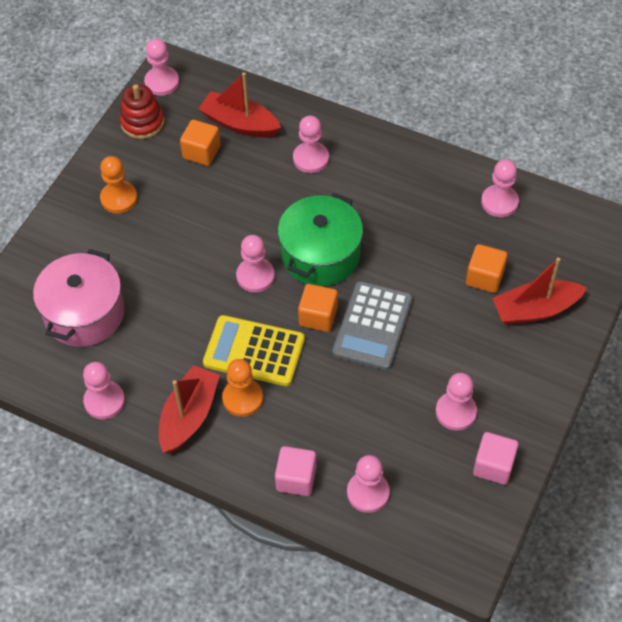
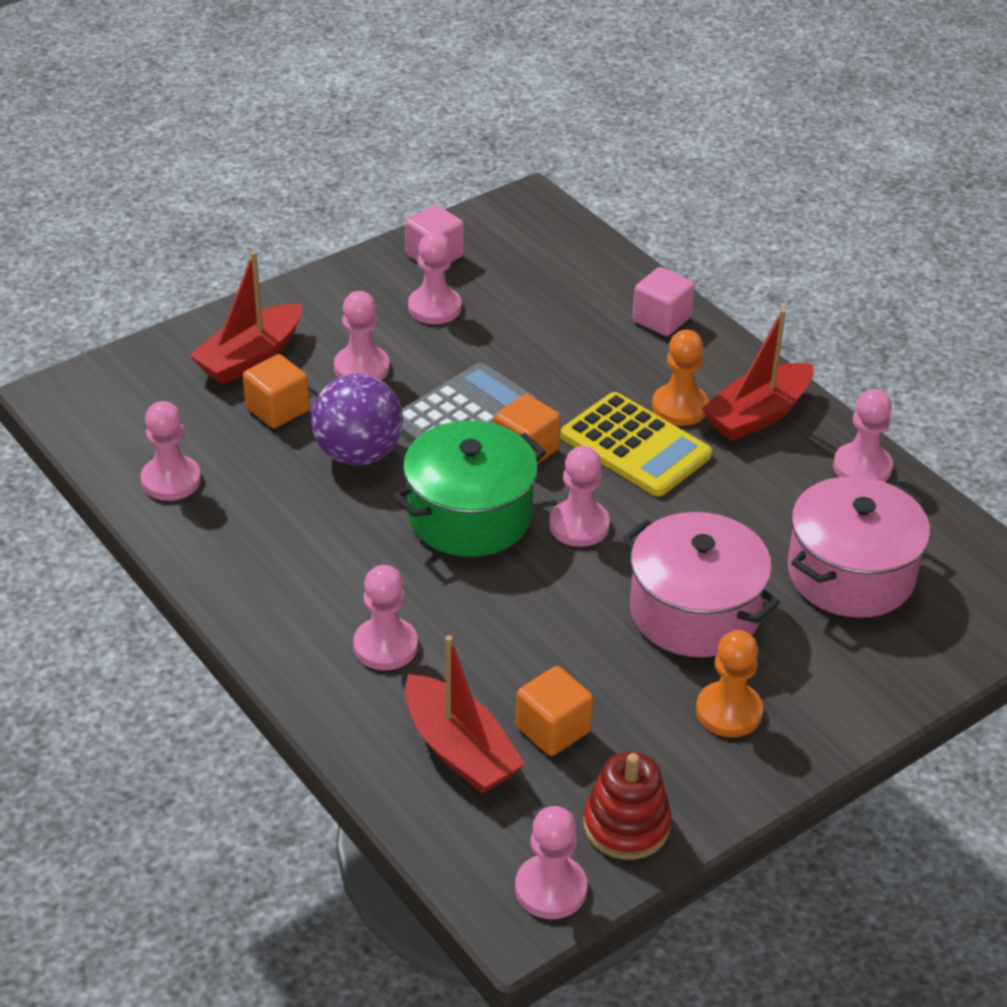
camera: 155 degrees left, 15 degrees down
pink pawn [347,455,390,513] -> pink pawn moved to [334,291,390,380]
red boat [492,257,587,325] -> red boat turned 120 degrees clockwise [189,251,302,385]
none -> purple ball [311,374,403,466]
none -> pink pot [623,512,780,657]

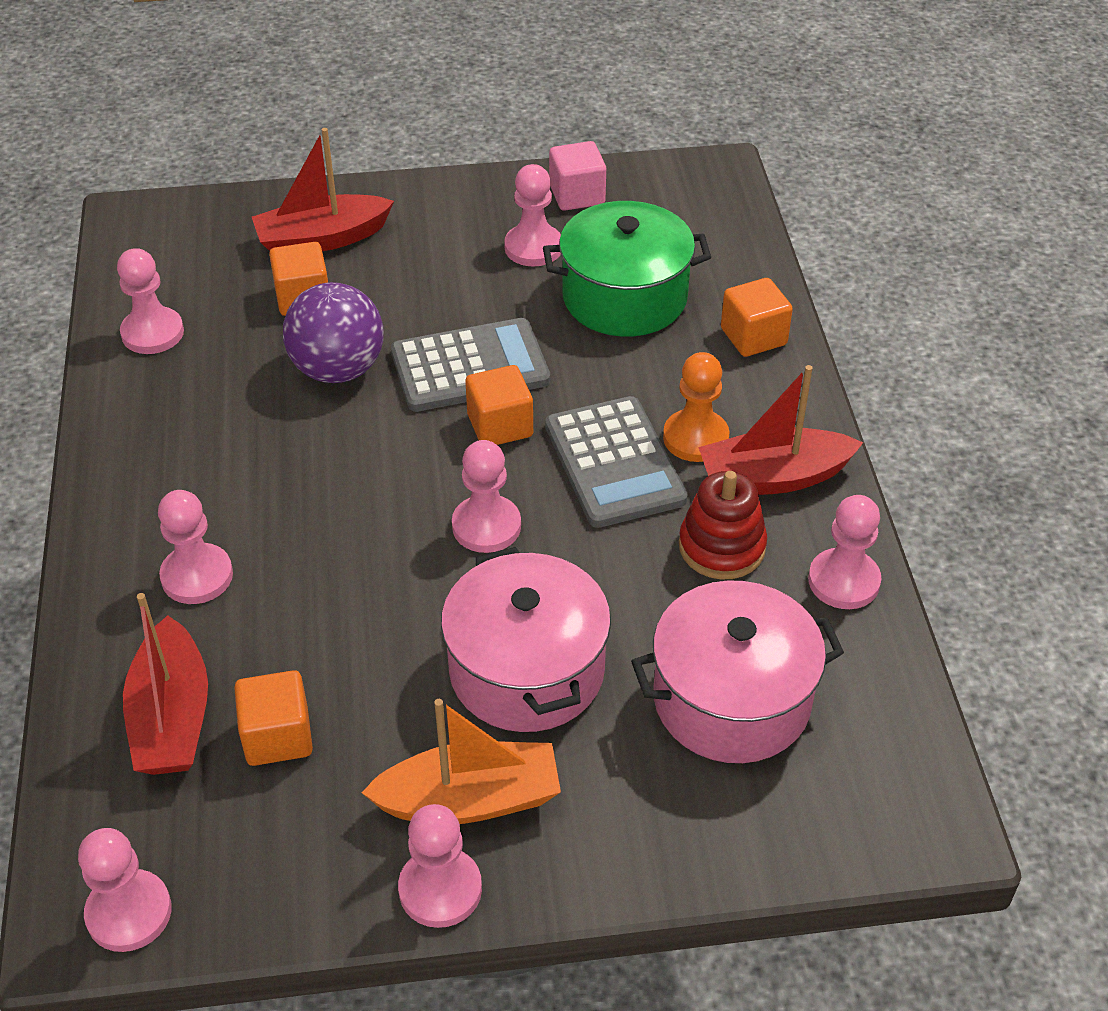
camera: 30 degrees right, 5 degrees up
pink pawn [334,291,390,380] -> pink pawn moved to [398,804,482,928]
green pot [393,420,546,557] -> green pot moved to [543,201,711,337]
yellow calculator [561,392,712,497] -> grey calculator [545,396,688,528]
red stacking toy [583,751,672,860] -> red stacking toy moved to [679,471,767,579]
pink cube [632,267,695,336] -> orange cube [721,278,793,357]
orange pawn [696,630,763,737] -> orange boat [361,699,561,824]

